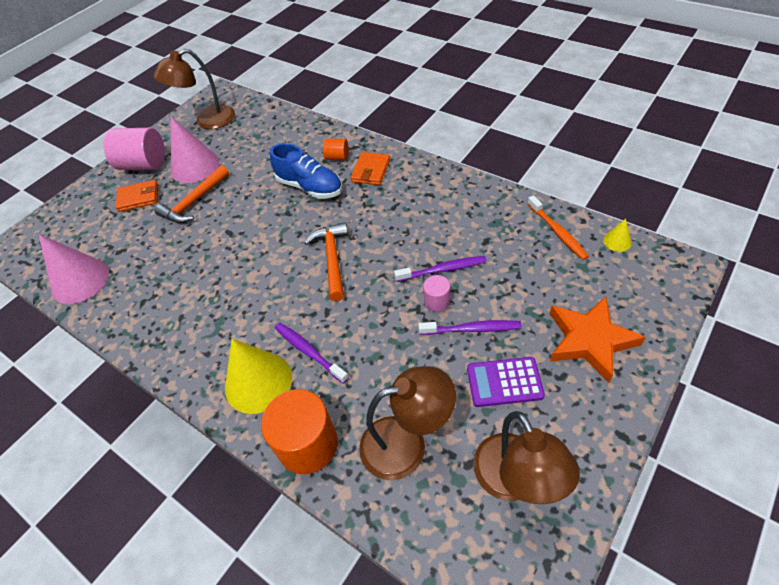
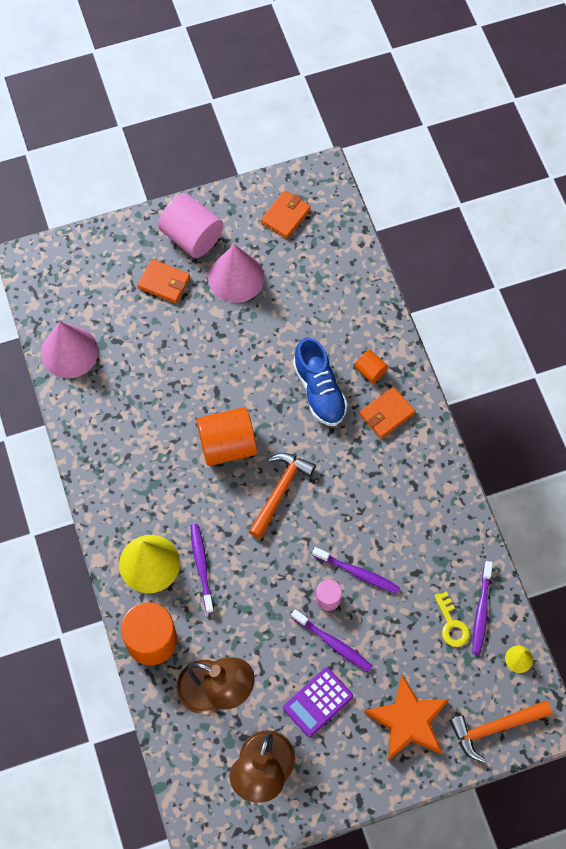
camera: 30 degrees right, 15 degrees up
brown lamp [153,49,235,129] -> orange wallet [261,190,311,239]
orange hammer [155,165,229,223] -> orange hammer moved to [449,701,552,763]
purple calculator [467,357,545,407] -> purple calculator turned 75 degrees counterclockwise [283,668,353,737]
orange toothbrush [527,195,589,260] -> purple toothbrush [472,561,493,655]
none -> orange cylinder [197,407,257,466]
none -> yellow key [434,592,470,647]

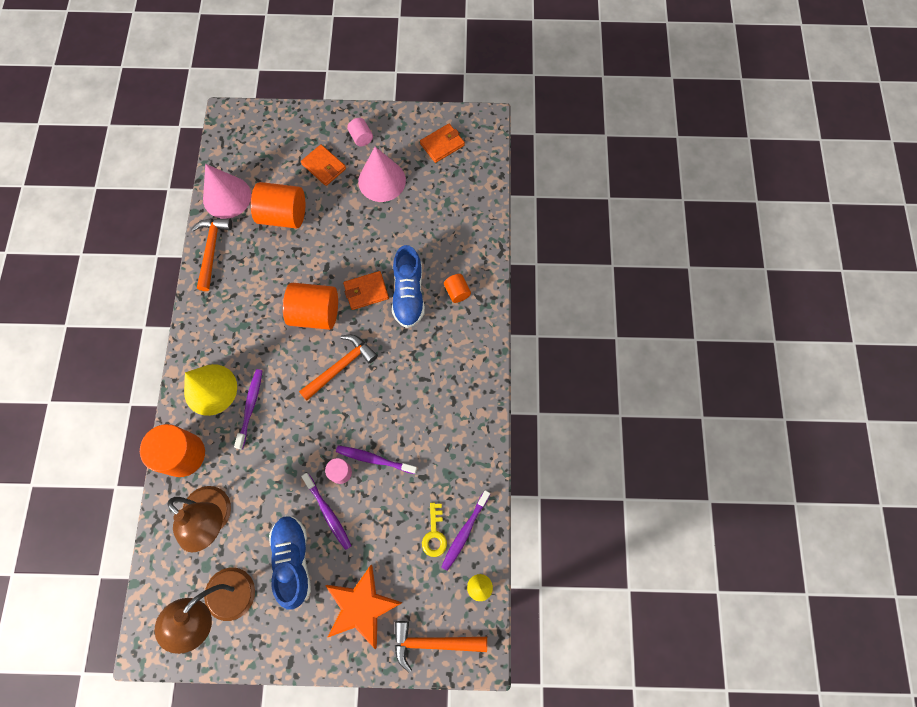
camera: 20 degrees right, 5 degrees up
pink cylinder [158,193,223,258] -> pink cylinder [347,118,373,146], size x0.50
purple calculator [283,668,353,737] -> blue shoe [269,515,311,610]
purple toothbrush [312,547,400,594] -> purple toothbrush turned 150 degrees clockwise [336,446,417,474]
orange wallet [359,387,415,439] -> orange wallet moved to [343,271,389,310]
none -> orange hammer [191,218,232,291]
none -> orange cylinder [251,182,305,229]

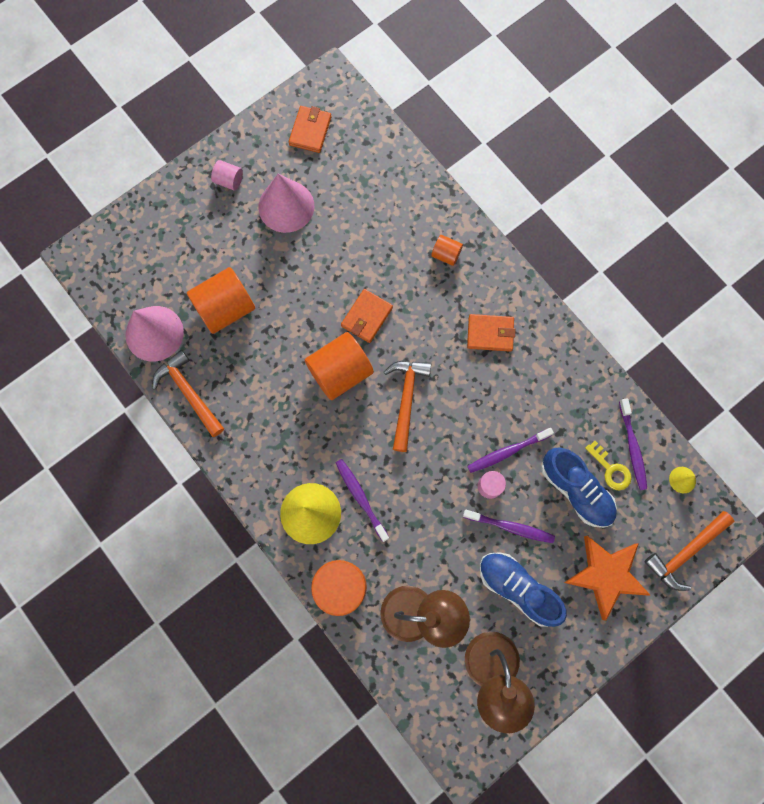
camera: 40 degrees left, 5 degrees up
orange wallet [301,144,346,186] -> orange wallet moved to [467,314,515,352]
blue shoe [392,245,425,328] -> blue shoe moved to [541,447,617,528]

